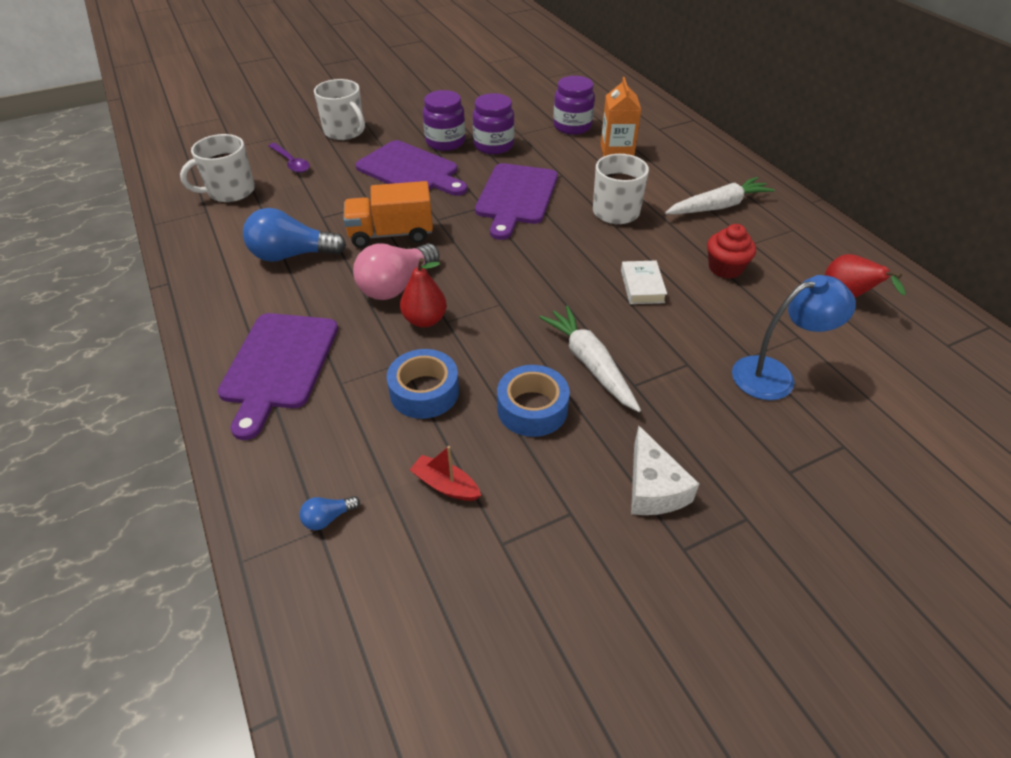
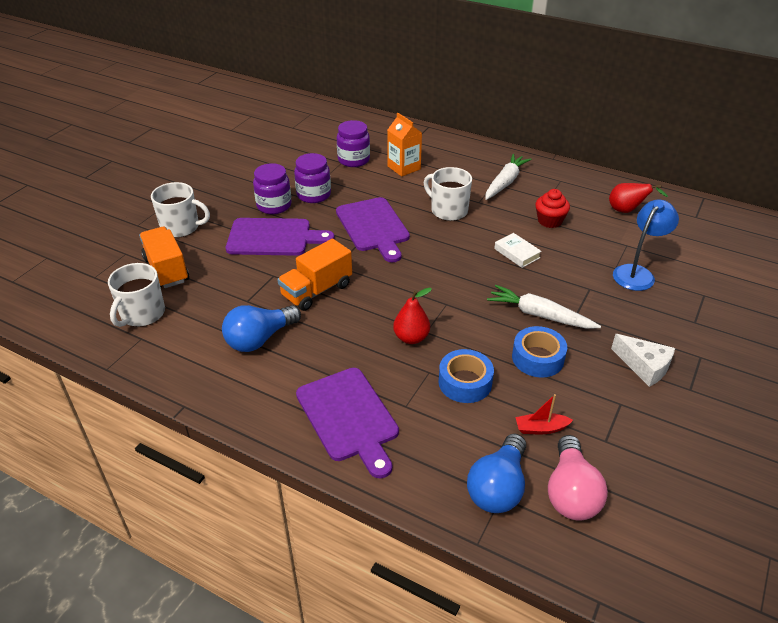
camera: 35 degrees left, 5 degrees down
purple spoon [268,143,310,173] -> orange truck [139,227,189,288]
blue light bulb [299,496,360,530] -> blue light bulb [467,433,526,513], size x2.28
pink light bulb [353,243,440,300] -> pink light bulb moved to [548,435,608,521]

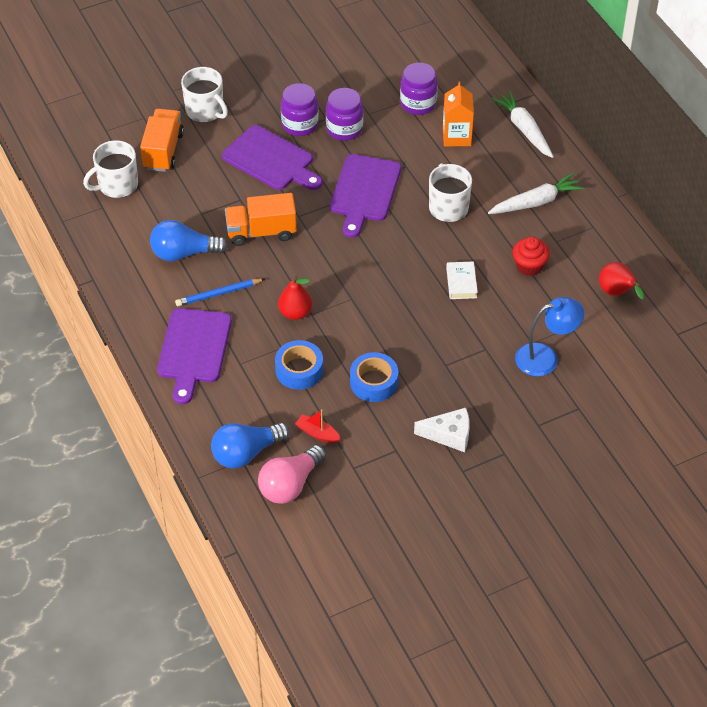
camera: 35 degrees right, 10 degrees up
white carrot [487,285,601,329] -> white carrot moved to [491,91,554,158]
white cheese [611,334,675,387] -> white cheese turned 75 degrees counterclockwise [414,408,470,452]
none -> blue pencil [175,279,265,306]

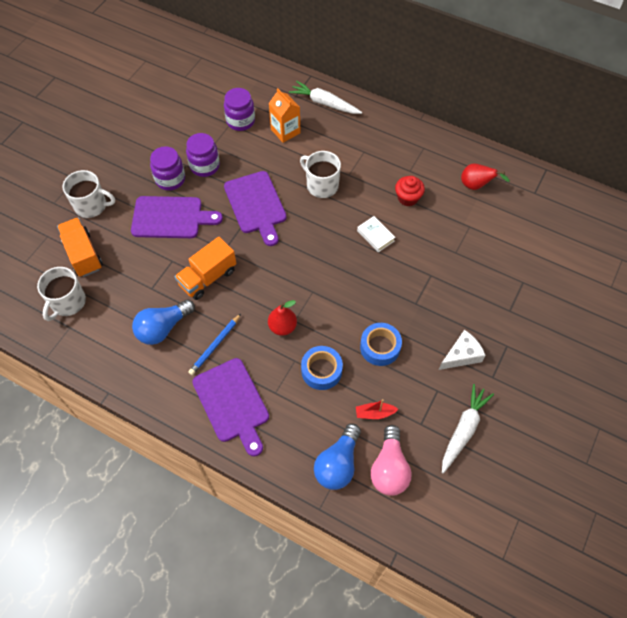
camera: 35 degrees left, 10 degrees up
white carrot [488,173,585,214] -> white carrot moved to [442,384,494,473]
blue lamp [515,297,584,376] -> none

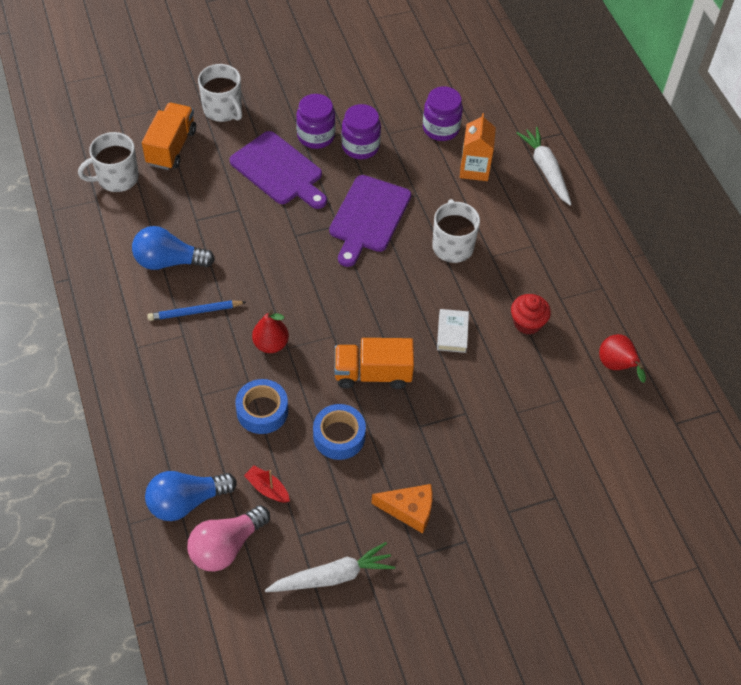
camera: 40 degrees right, 5 degrees down
orange truck [175,237,236,300] -> orange truck moved to [335,338,414,389]
purple cutting board [192,358,269,457] -> none
white cheese [439,330,486,370] -> orange cheese [371,484,433,534]

